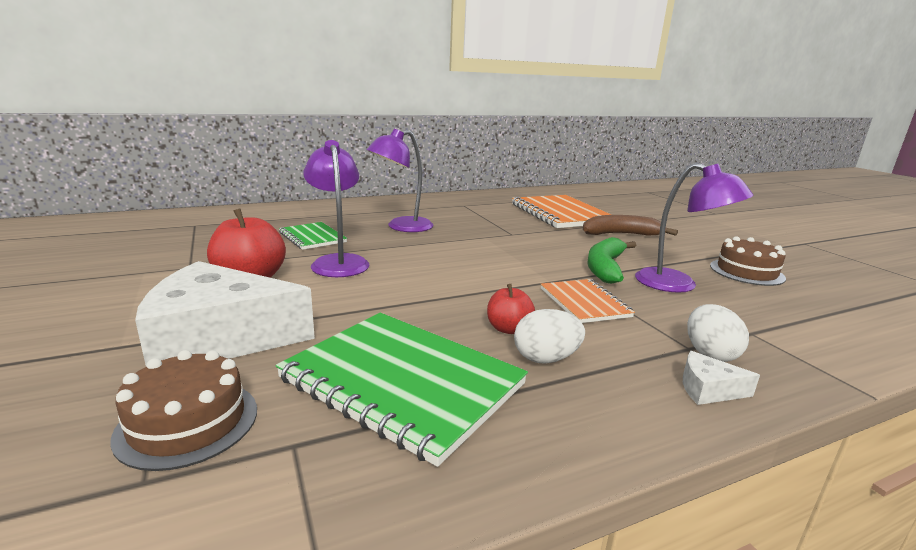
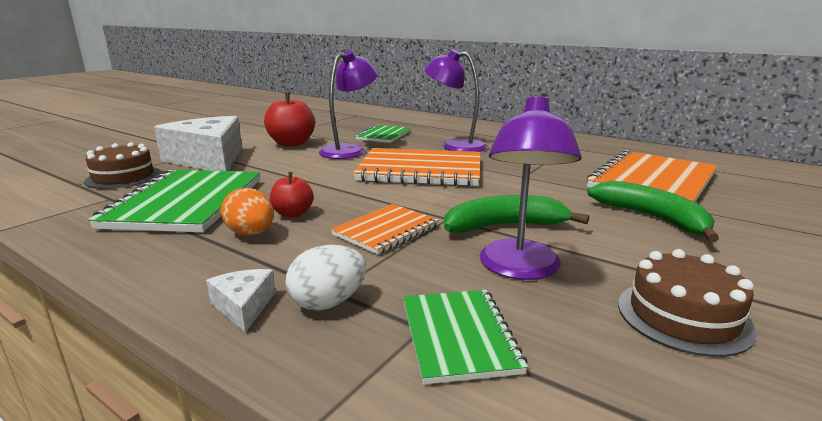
camera: 60 degrees right, 0 degrees up
white egg [514,309,585,364] -> orange egg [221,188,274,236]
brown banana [583,215,678,236] -> green banana [587,181,719,242]
none -> orange notebook [353,148,480,187]
none -> green notebook [403,290,528,384]

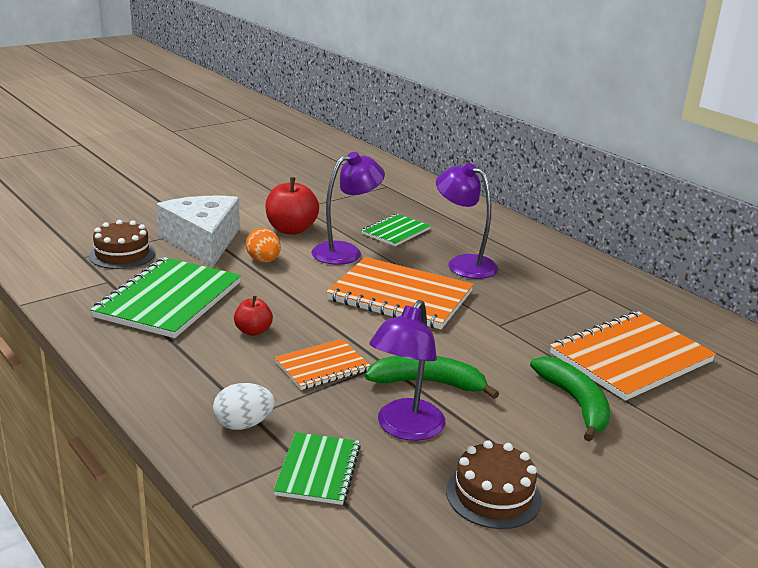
camera: 15 degrees right, 5 degrees up
white cheese [206,269,276,333] -> none
orange egg [221,188,274,236] -> orange egg moved to [246,228,281,263]

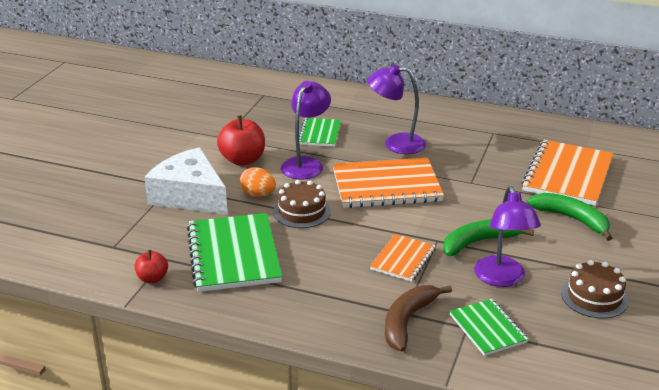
camera: 30 degrees left, 5 degrees up
brown cake [89,220,155,269] -> brown cake moved to [273,180,331,228]
white egg [213,383,275,430] -> brown banana [385,285,452,352]
red apple [234,296,273,336] -> red apple moved to [135,250,168,283]

